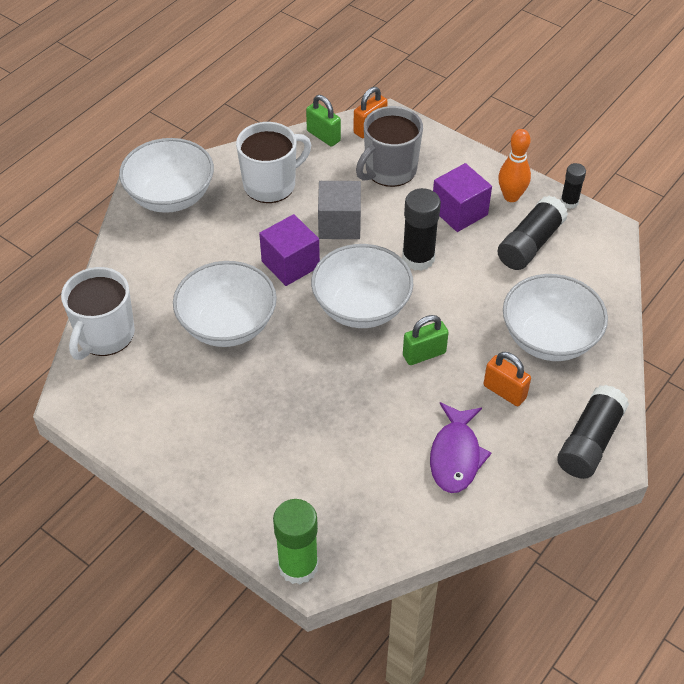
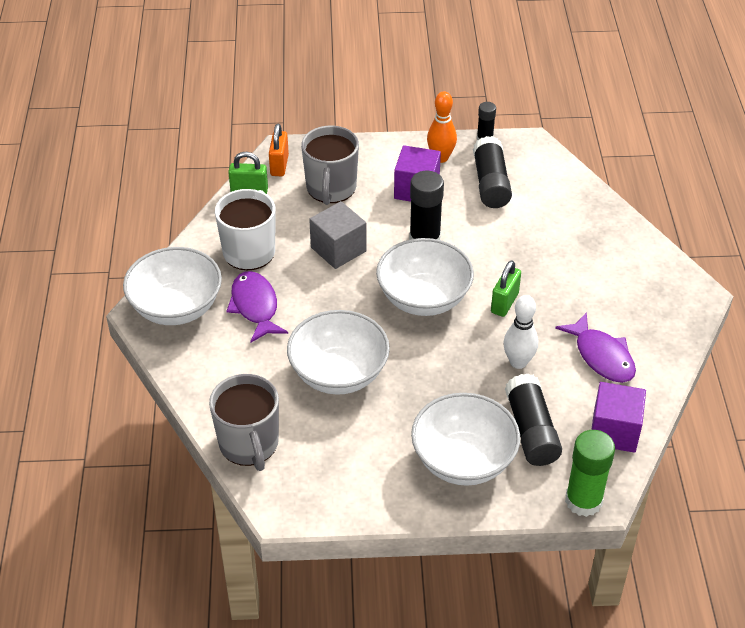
camera: 40 degrees left, 5 degrees down
white mug [61,267,135,360] -> grey mug [209,374,279,471]
purple cube [259,214,320,286] -> purple cube moved to [591,382,646,453]
orange padlock [484,352,531,406] -> none
white bowl [503,274,608,361] -> white bowl moved to [411,393,520,486]
black glue stick [557,385,629,479] -> black glue stick moved to [505,374,562,466]
none -> purple fish [226,271,288,343]
none -> white bowling pin [503,295,538,369]

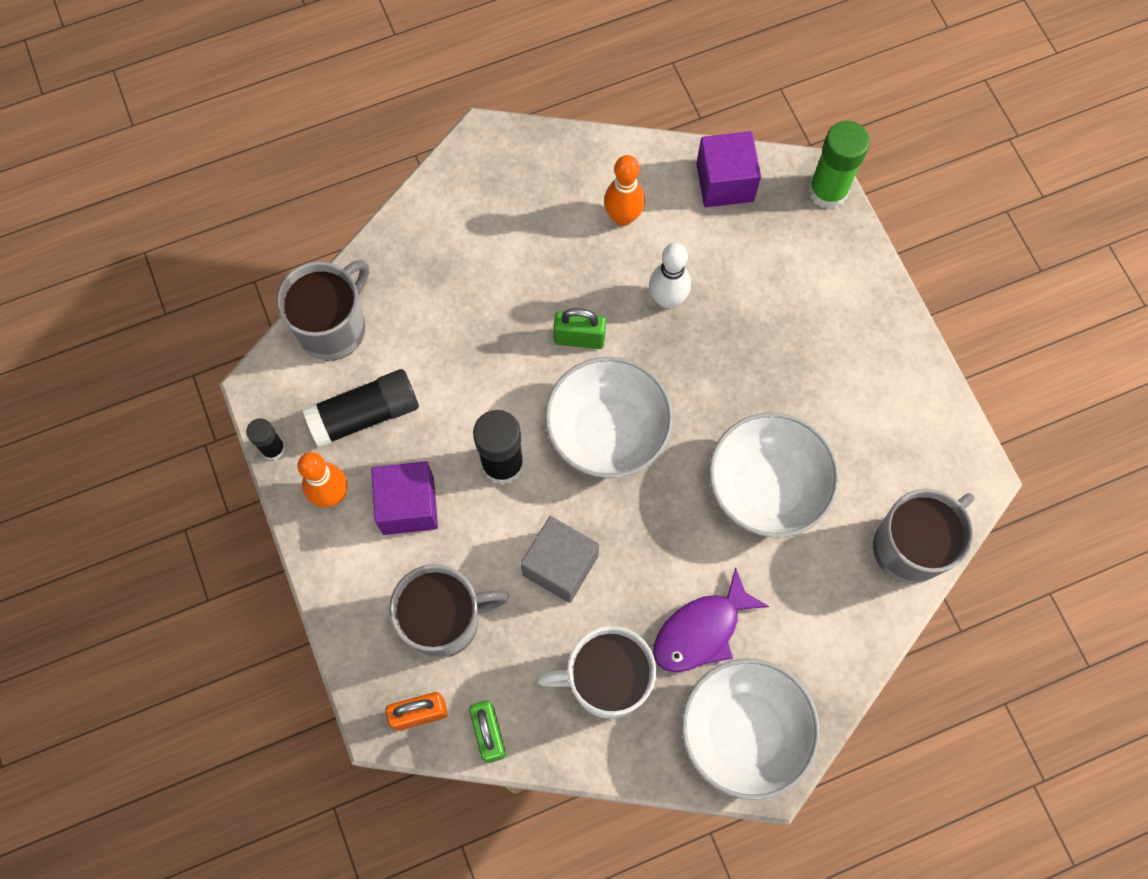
camera: 110 degrees left, 25 degrees up
white bowl [411,393,520,486] -> none
black glue stick [505,374,562,466] -> none
purple fish [555,312,636,383] -> orange bowling pin [604,155,645,226]
none -> grey mug [276,260,369,360]

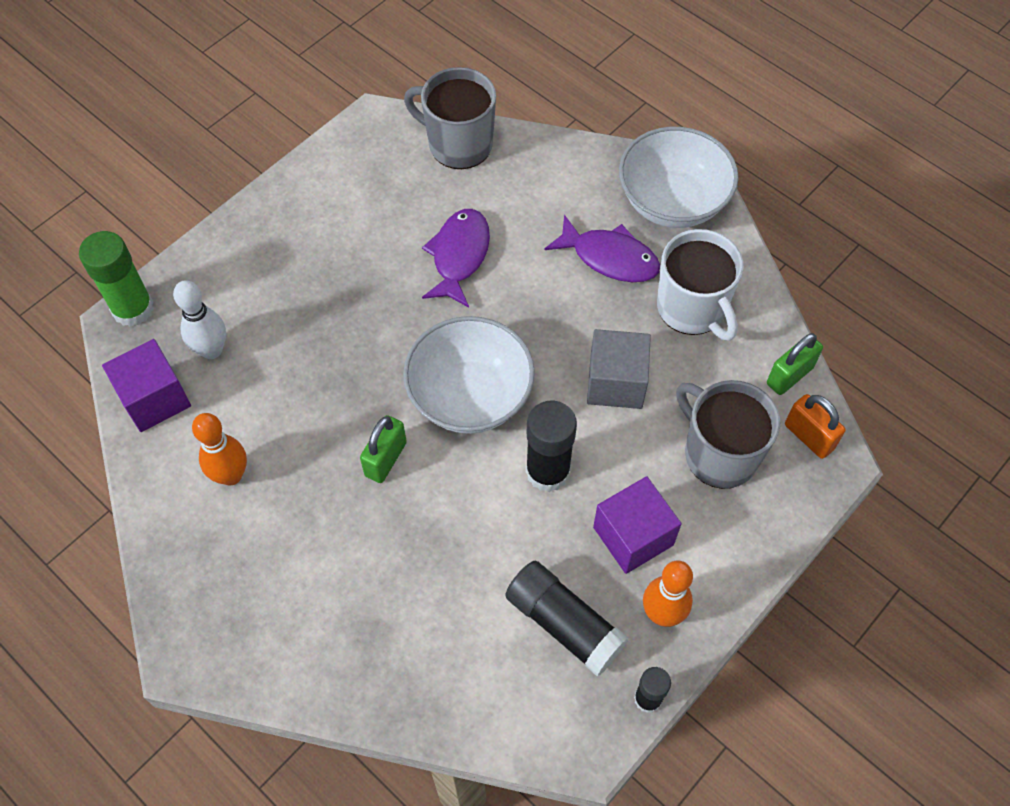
camera: 115 degrees left, 10 degrees down
grey mug [276,260,369,360] -> none
green padlock [553,308,606,349] -> green padlock turned 45 degrees clockwise [360,415,407,483]
white bowling pin [649,243,691,309] -> white bowling pin moved to [173,280,226,359]
white bowl [709,413,839,538] -> purple fish [422,209,490,308]

